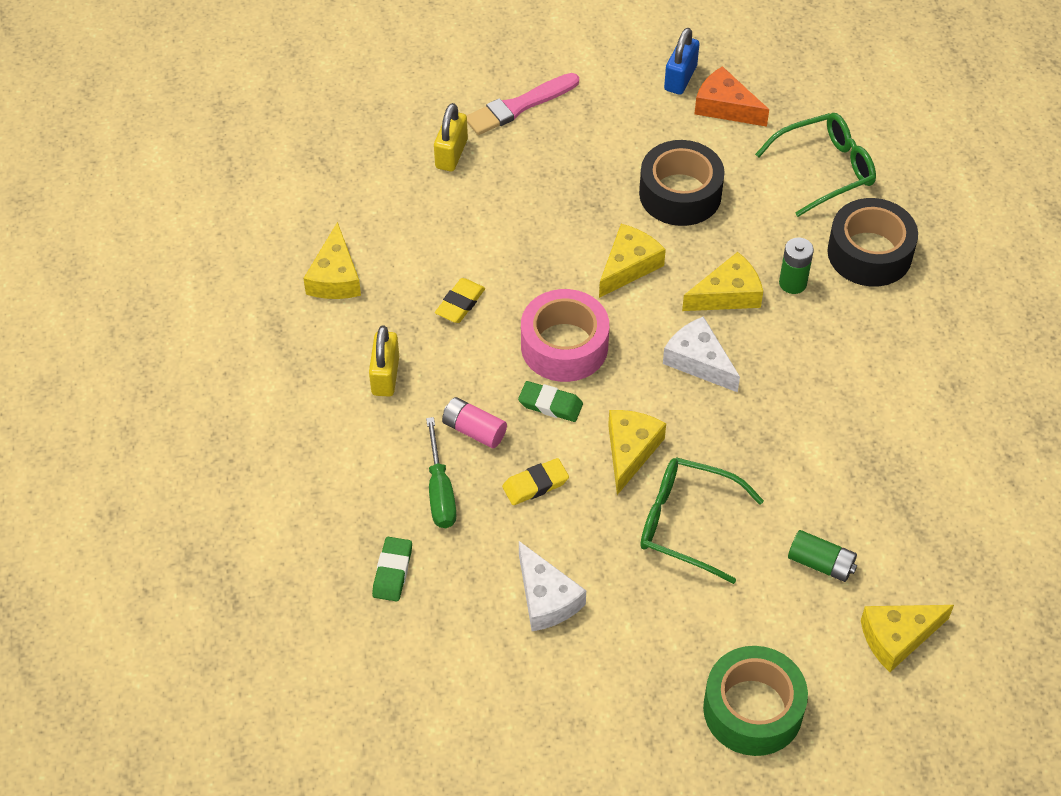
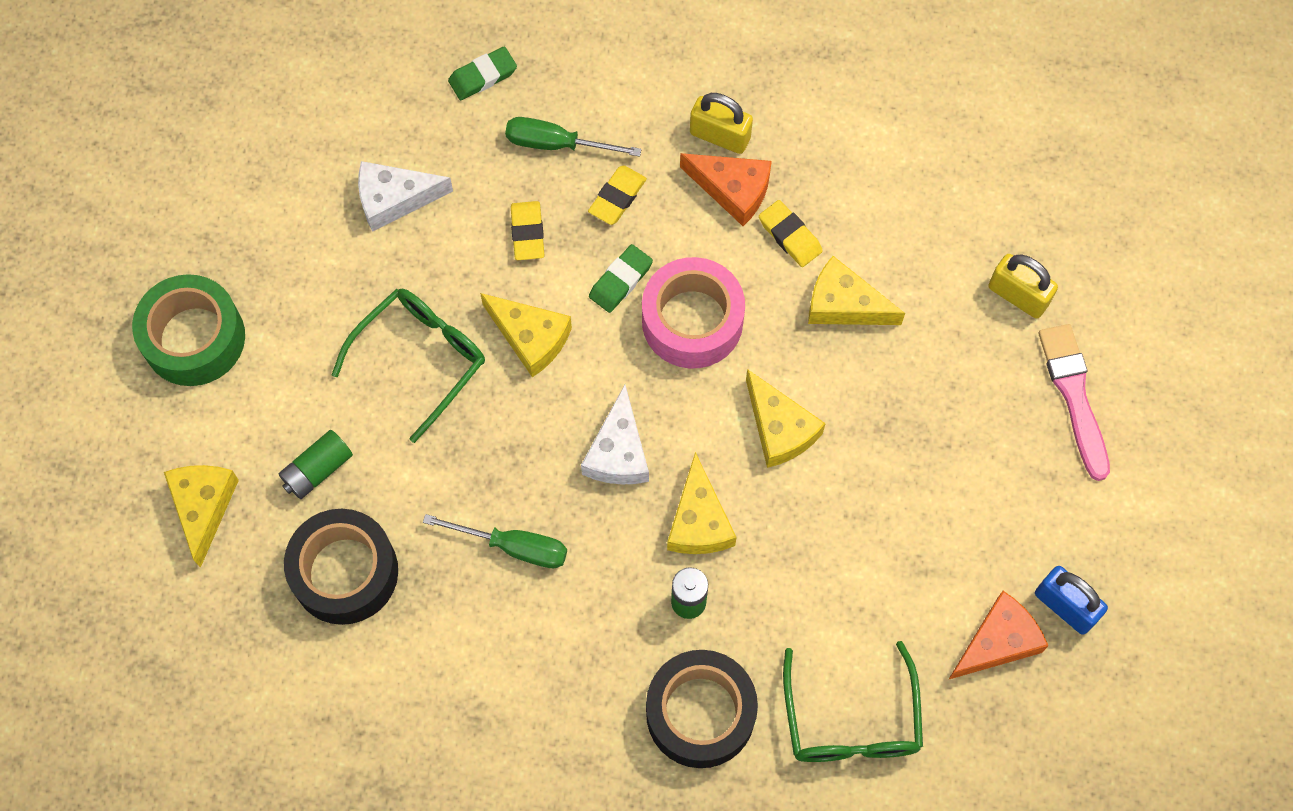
camera: 110 degrees right, 15 degrees up
yellow cheese [303,222,361,299] -> yellow cheese moved to [808,256,905,325]
green eraser [372,537,412,601] -> green eraser turned 60 degrees counterclockwise [448,47,517,100]
pink battery [442,397,507,448] -> yellow eraser [588,165,647,225]
black tape [639,140,725,226] -> black tape moved to [284,509,398,625]
white cheese [663,316,740,392] -> white cheese turned 120 degrees clockwise [581,385,649,484]
none -> green screwdriver [423,514,567,568]
none -> orange cheese [680,153,772,226]

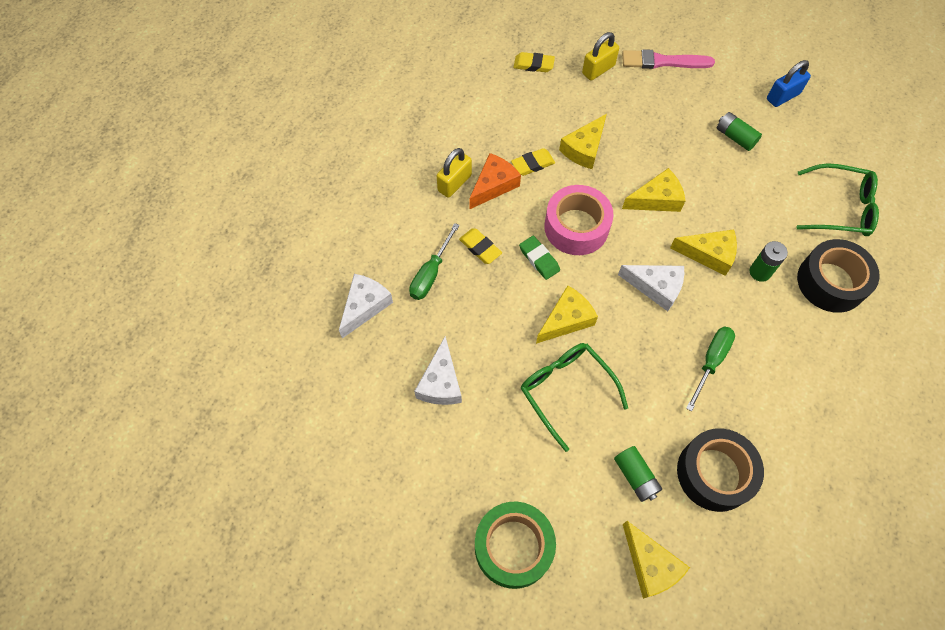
camera: 75 degrees left, 5 degrees down
yellow cheese [164,465,239,568] -> yellow cheese turned 135 degrees counterclockwise [623,521,690,599]
green eraser [448,47,517,100] -> white cheese [339,274,393,338]
yellow eraser [511,201,544,260] -> yellow eraser moved to [514,52,555,72]
orange cheese [948,591,1048,680] -> none
none -> green battery [717,112,762,151]

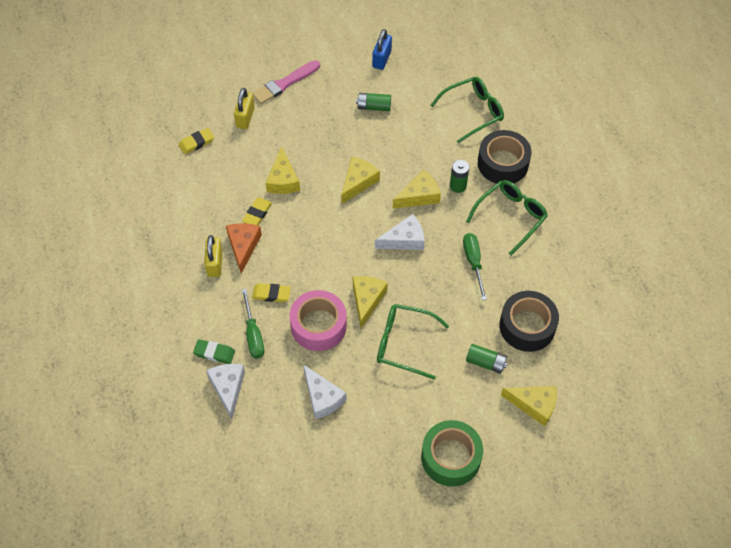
camera: 40 degrees left, 5 degrees down
green eraser [519,236,560,280] -> green eraser moved to [193,339,235,364]
pink tape [544,185,613,255] -> pink tape moved to [290,290,347,351]
none -> green glasses [466,180,548,255]

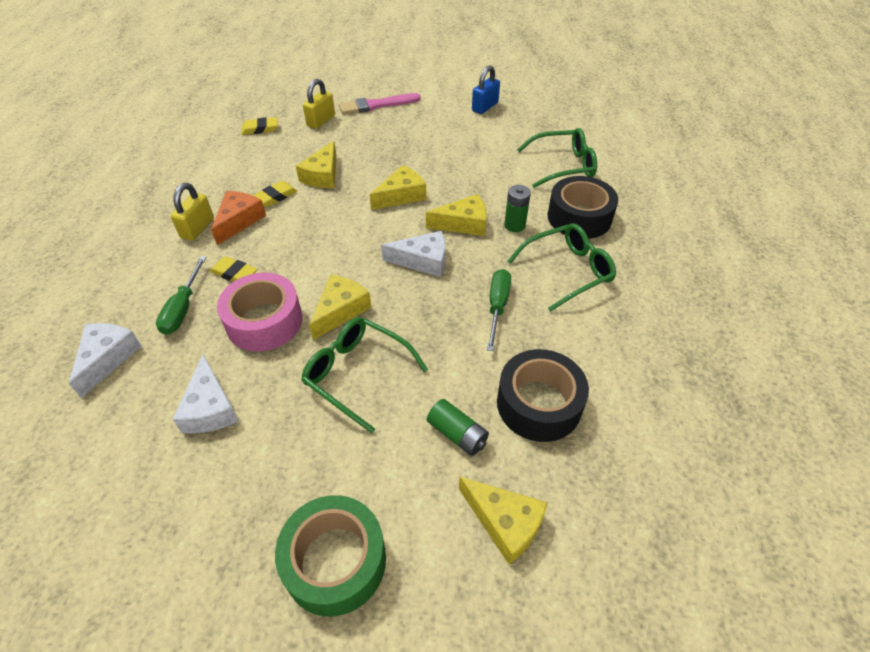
camera: 20 degrees right, 10 degrees down
green eraser [193,339,235,364] -> none
green battery [356,93,391,111] -> none

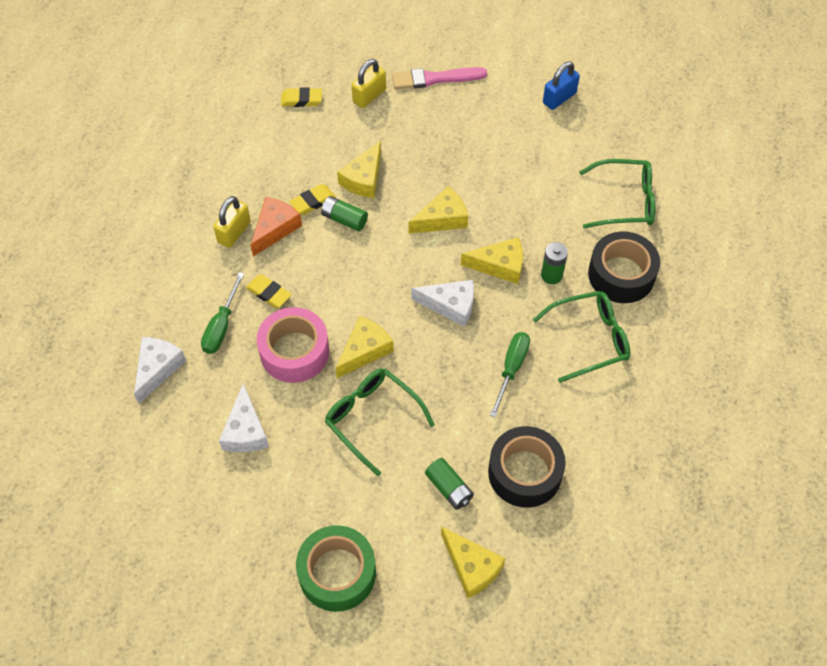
camera: 10 degrees right, 10 degrees up
none -> green battery [321,196,368,231]

